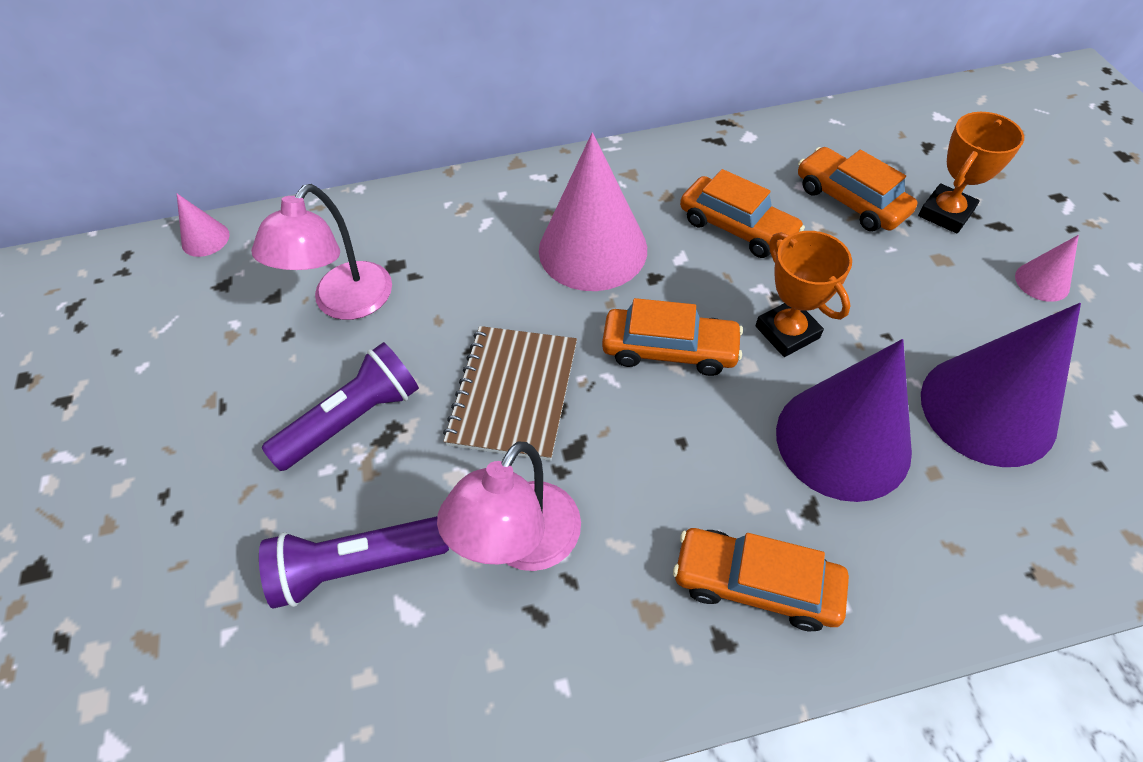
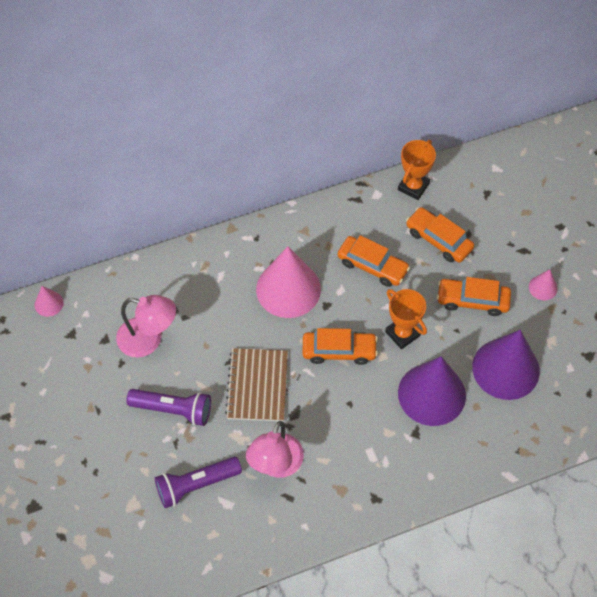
camera: 10 degrees left, 5 degrees up
pink lamp [251,184,392,320] -> pink lamp turned 90 degrees counterclockwise [116,295,176,358]
purple flashlight [262,342,419,471] -> purple flashlight turned 60 degrees clockwise [126,389,211,426]
orange car [673,528,849,631] -> orange car moved to [437,277,511,316]
orange trophy [918,112,1024,233] -> orange trophy moved to [398,140,436,200]

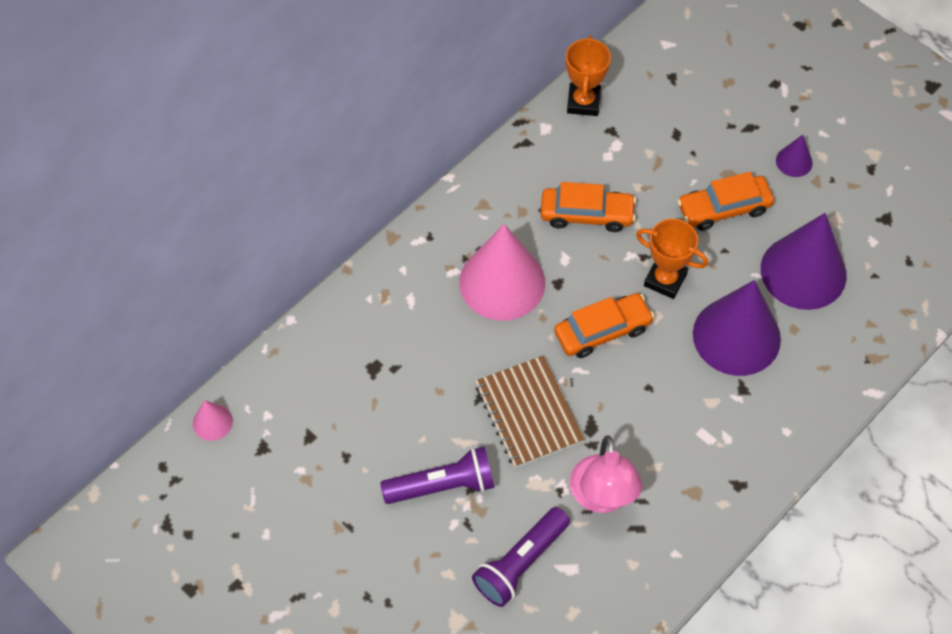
camera: 25 degrees left, 0 degrees up
pink lamp [116,295,176,358] -> none
orange car [406,207,474,263] -> none
pink cone [529,270,558,300] -> purple cone [776,135,813,177]

